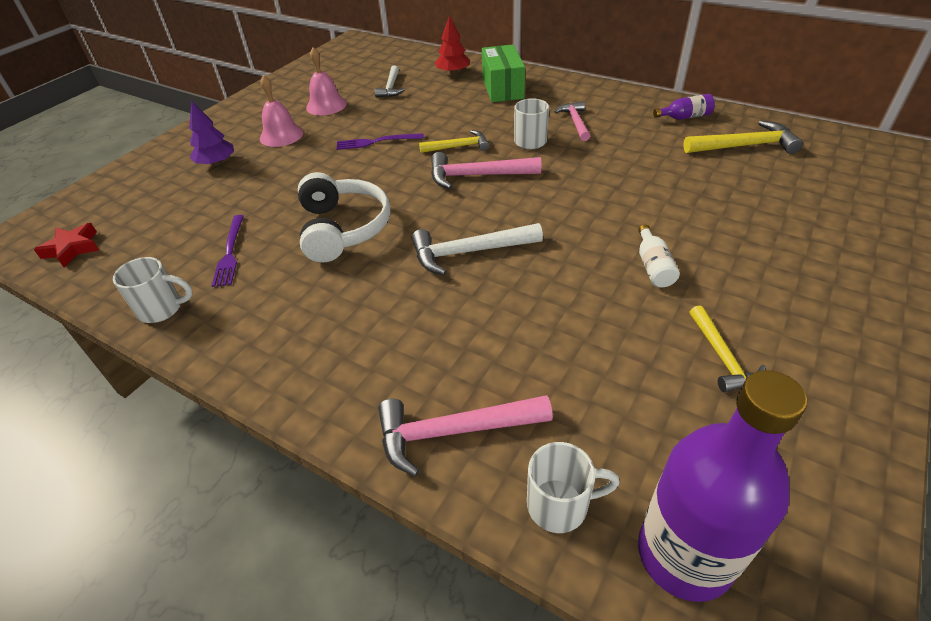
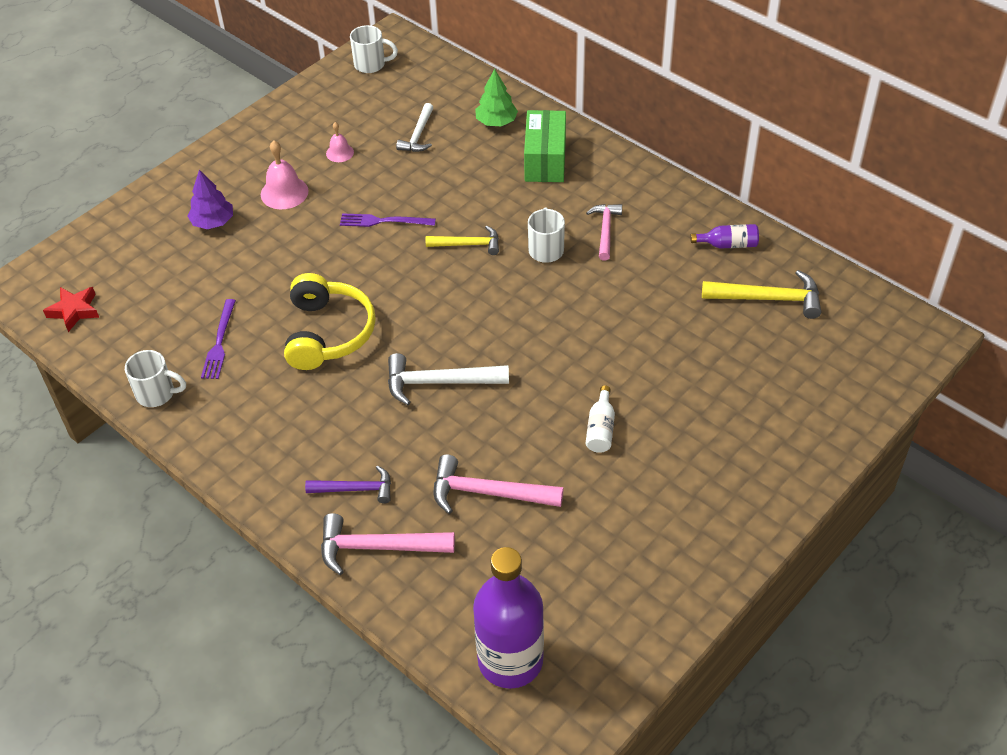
camera: 10 degrees right, 5 degrees up
white headphones [298,172,390,263] -> yellow headphones [284,273,376,370]
pink bell [306,47,347,115] -> pink bell [326,122,354,162], size x0.60
pink hammer [431,152,542,189] -> pink hammer moved to [434,454,564,514]
red tree [435,15,470,75] -> green tree [475,69,518,126]
white mug [527,442,620,533] -> white mug moved to [350,25,398,73]
yellow hammer [690,305,766,392] -> none
none -> purple hammer [305,465,391,504]

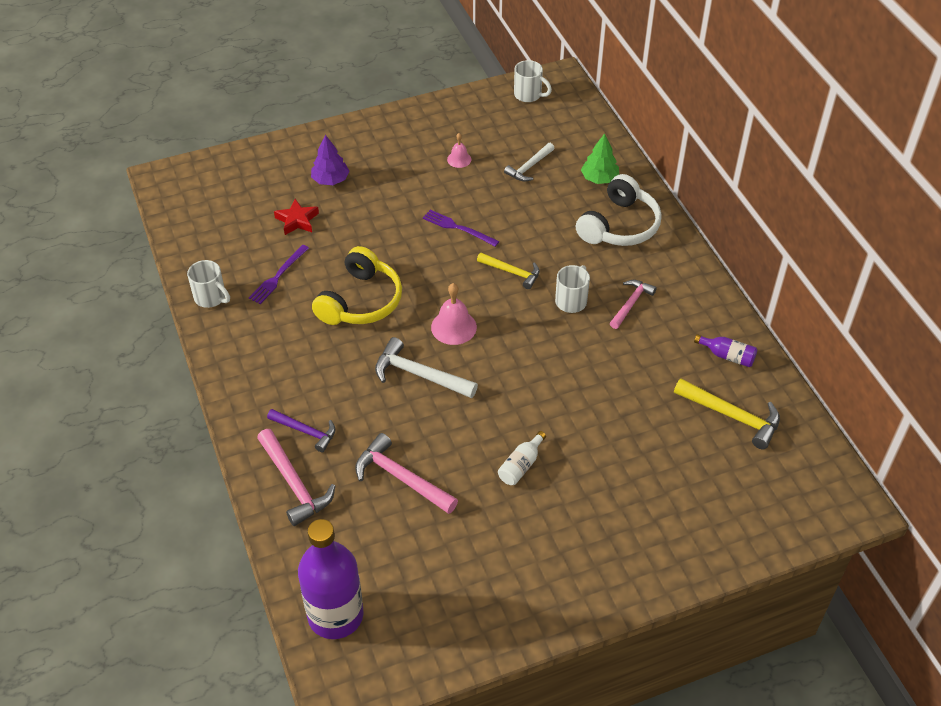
camera: 25 degrees right, 0 degrees up
red star [43,287,99,332] -> red star moved to [274,199,319,235]
pink bell [261,140,309,209] -> pink bell moved to [431,283,477,345]
pink hammer [321,513,455,575] -> pink hammer turned 150 degrees counterclockwise [257,429,335,526]
green box [524,110,566,182] -> white headphones [576,174,662,246]

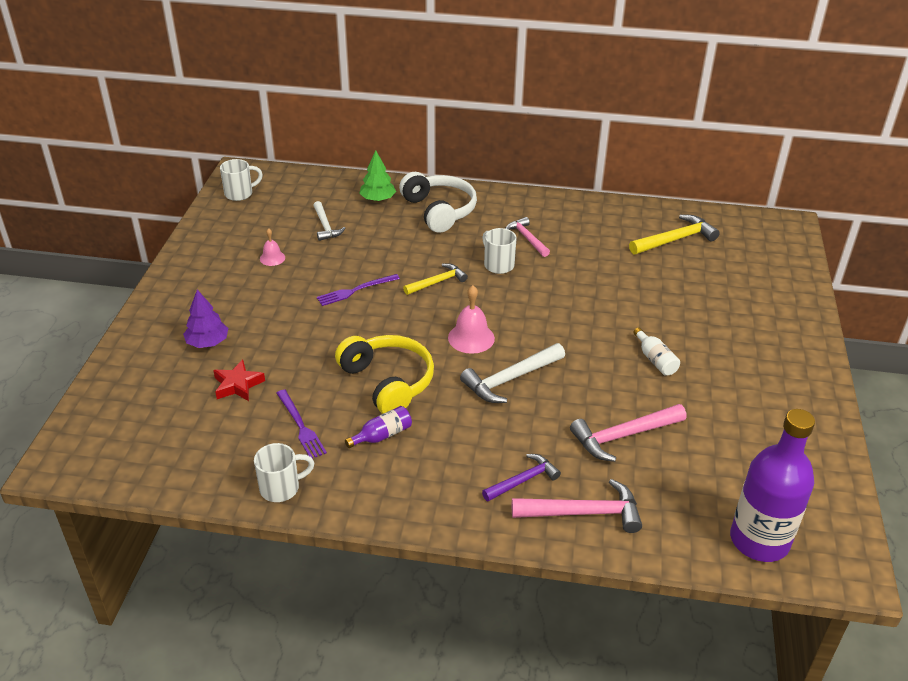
camera: 60 degrees left, 10 degrees down
purple bottle [694,334,757,367] -> purple bottle moved to [345,406,412,448]

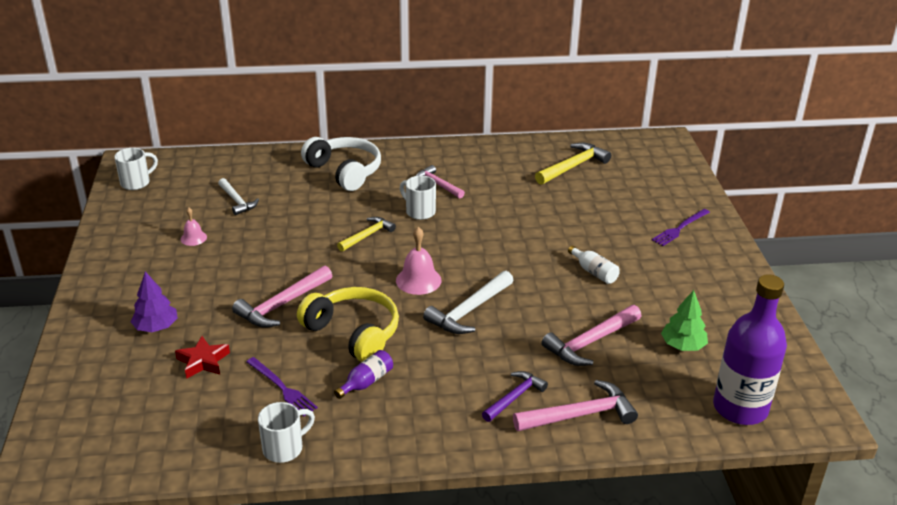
camera: 15 degrees left, 5 degrees down
purple fork [317,274,400,306] -> purple fork moved to [652,209,710,246]
green tree [359,150,396,202] -> green tree moved to [661,290,708,351]
none -> pink hammer [232,266,332,328]

